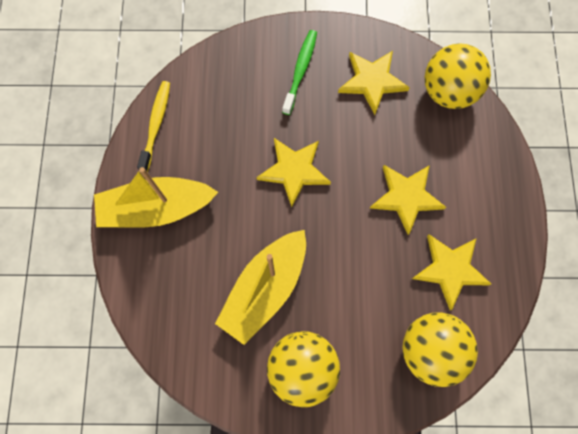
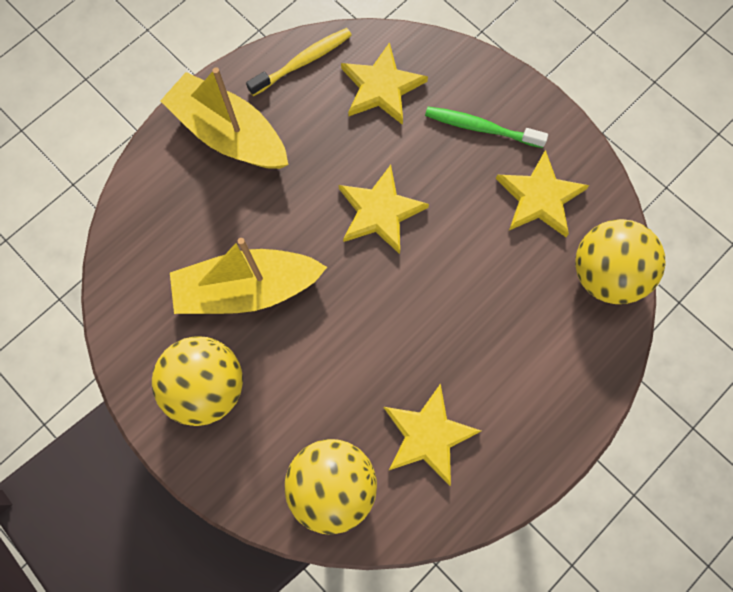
camera: 45 degrees right, 0 degrees up
green toothbrush [282,30,317,115] -> green toothbrush turned 135 degrees counterclockwise [425,107,548,148]
yellow star [370,165,446,235] -> yellow star moved to [341,42,428,125]

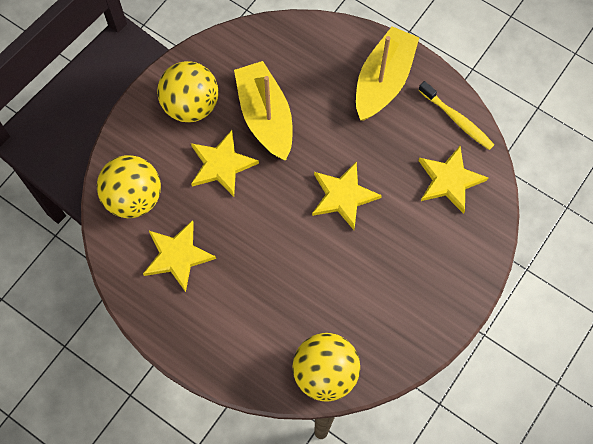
camera: 80 degrees right, 5 degrees down
green toothbrush [425,107,548,148] -> none
yellow star [496,150,589,237] -> yellow star moved to [191,130,259,197]

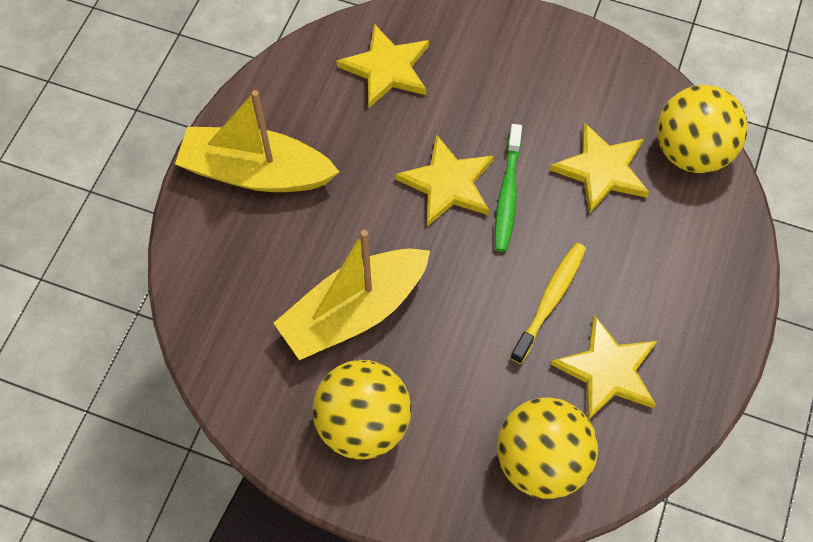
camera: 105 degrees left, 5 degrees down
yellow star [191,130,259,197] -> yellow star moved to [550,122,650,214]
yellow toothbrush [418,81,495,150] -> yellow toothbrush moved to [510,243,586,364]
none -> green toothbrush [495,124,522,252]

